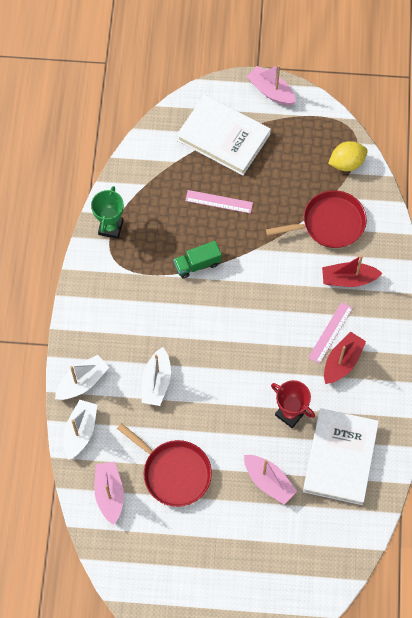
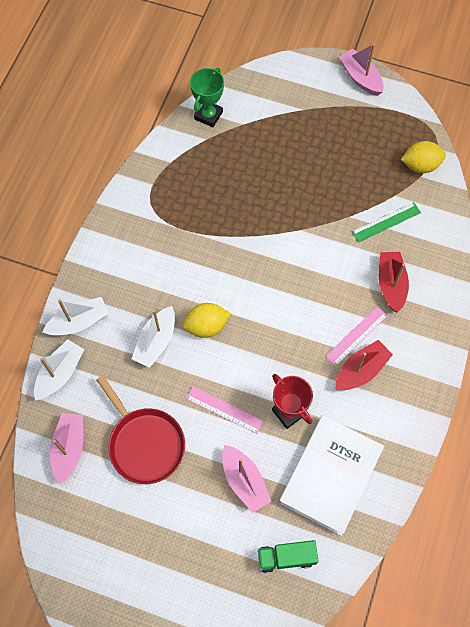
camera: 15 degrees right, 0 degrees up
green trophy [91,186,124,239] -> green trophy moved to [190,68,224,127]
green truck [173,241,222,278] -> green truck moved to [258,540,318,573]
white book [177,95,271,175] -> none
pink ruler [185,190,253,214] -> pink ruler moved to [186,386,263,434]
red pan [266,190,367,248] -> green ruler [352,202,421,243]
red boat [322,255,383,287] -> red boat turned 75 degrees clockwise [379,252,409,313]
none -> yellow lemon [182,303,231,338]

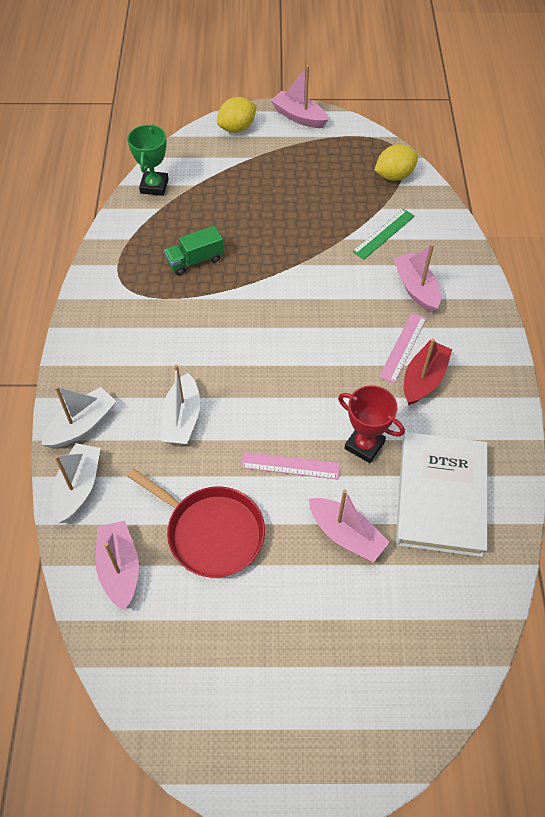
camera: 20 degrees left, 10 degrees down
yellow lemon [182,303,231,338] -> yellow lemon moved to [217,97,257,133]
green truck [258,540,318,573] -> green truck moved to [164,226,224,275]
red boat [379,252,409,313] -> pink boat [393,244,441,313]

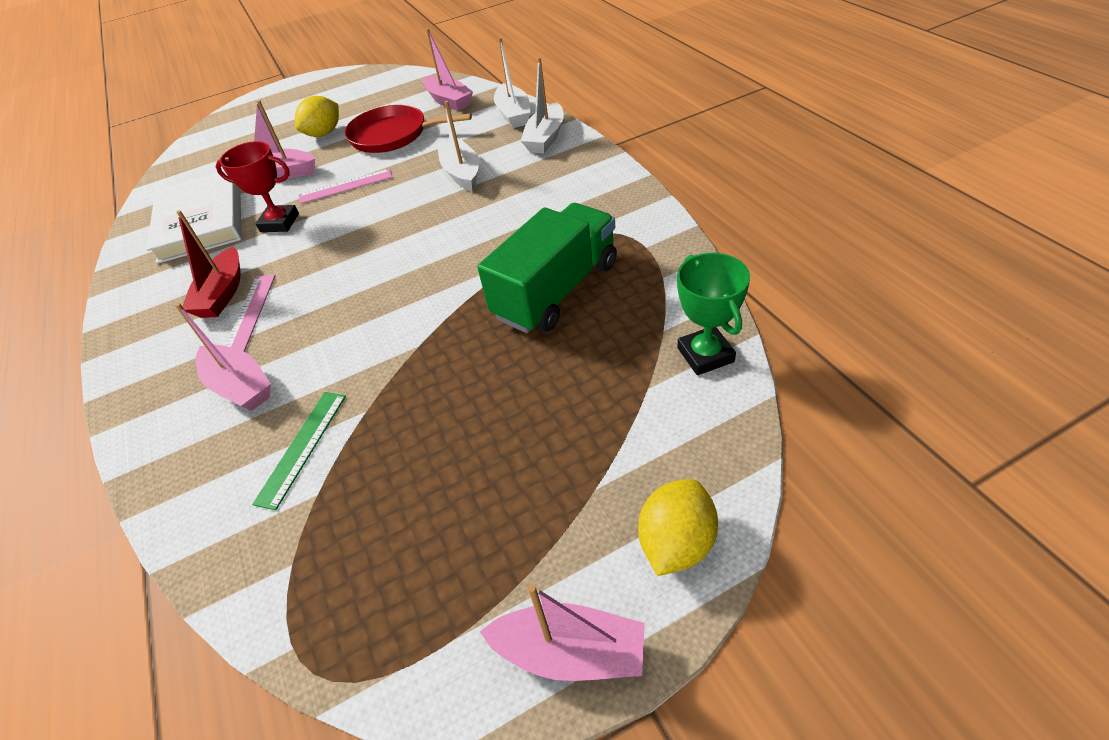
camera: 160 degrees right, 10 degrees down
green truck [164,226,224,275] -> green truck [477,203,617,333], size x1.84
yellow lemon [374,144,418,181] -> yellow lemon moved to [295,96,339,137]

